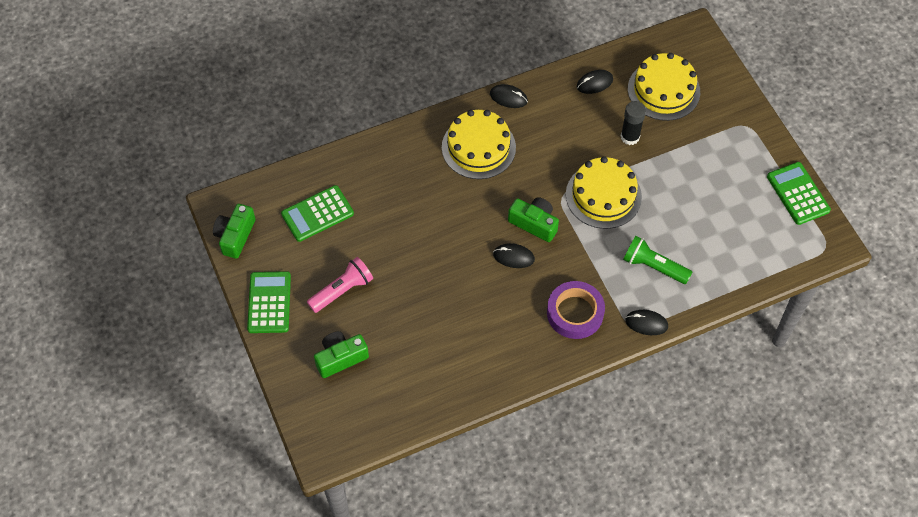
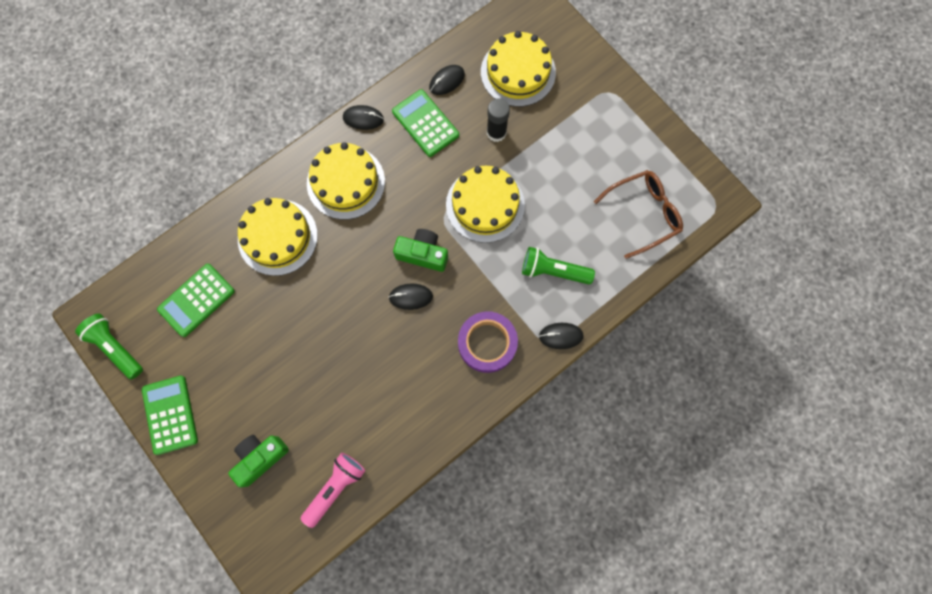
camera: 15 degrees left, 15 degrees up
green camera [213,204,256,259] -> green flashlight [75,314,143,379]
pink flashlight [307,257,373,313] -> pink flashlight moved to [301,453,365,528]
green calculator [767,162,831,225] -> green calculator moved to [392,89,459,157]
none -> yellow cake [238,198,318,276]
none -> brown glasses [594,170,683,259]

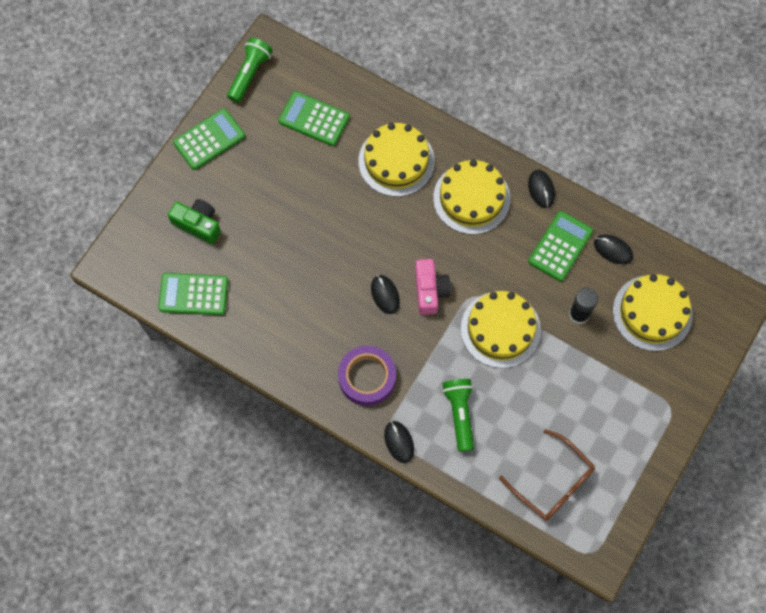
camera: 70 degrees right, 5 degrees down
pink flashlight [301,453,365,528] -> green calculator [158,273,228,315]
green camera [393,229,448,272] -> pink camera [415,259,451,315]

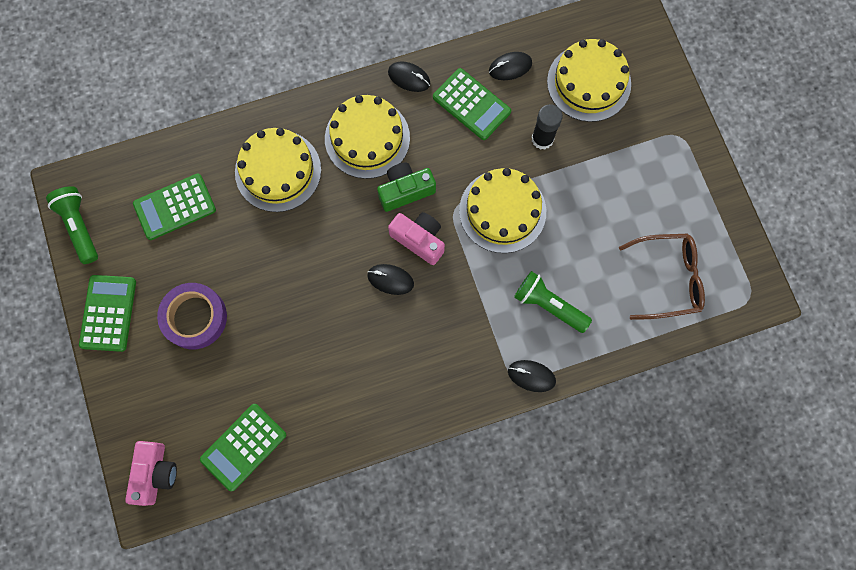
camera: 50 degrees left, 5 degrees up
green camera [168,199,221,244] -> green camera moved to [377,163,436,212]
purple tape [338,346,396,406] -> purple tape moved to [157,283,227,349]
green calculator [528,211,593,281] -> green calculator turned 150 degrees clockwise [433,68,511,140]
none -> pink camera [125,441,177,506]

